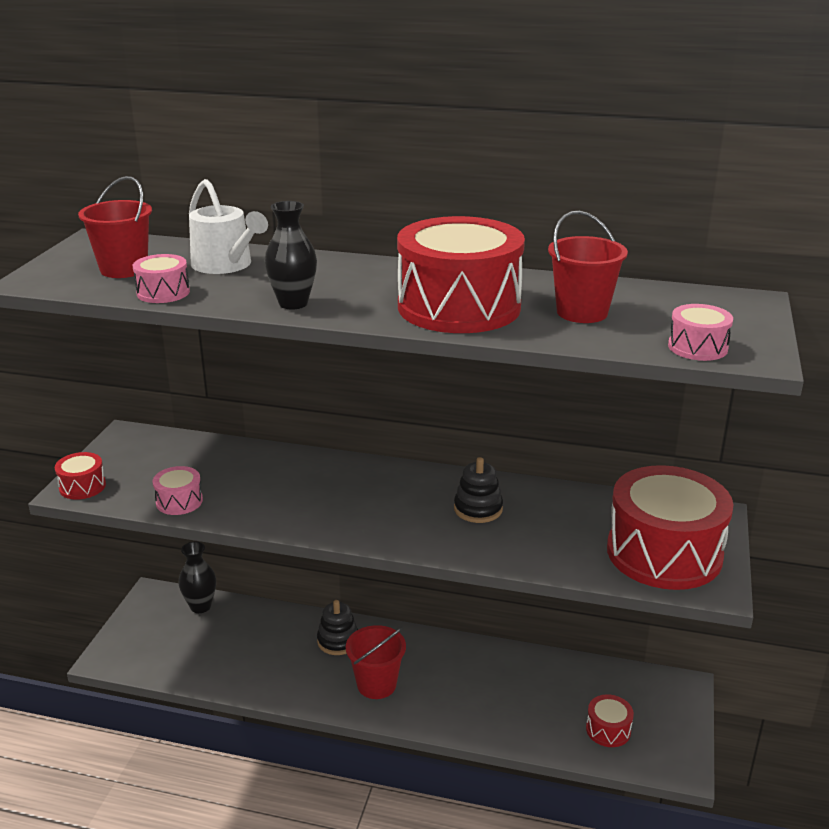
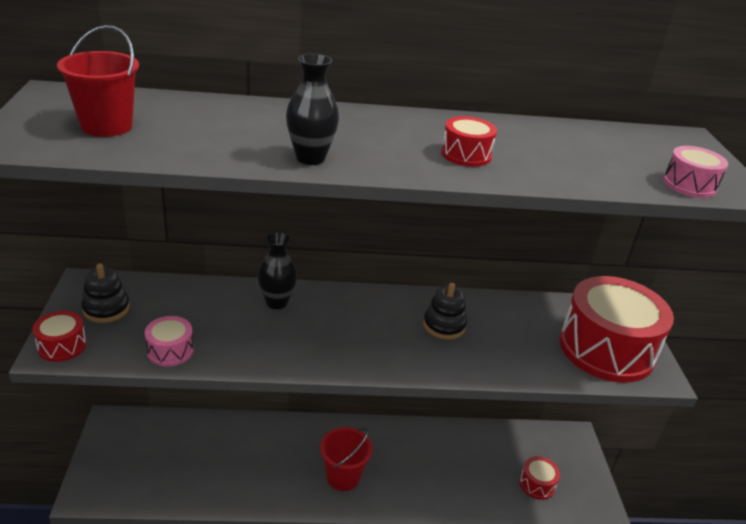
camera: 20 degrees left, 5 degrees up
pink drum [133,254,190,303] -> none
black vase [178,542,216,613] -> black vase moved to [257,232,297,309]
white watering can [189,179,268,274] -> none
black stacking toy [317,600,358,655] -> black stacking toy moved to [81,263,130,323]
red drum [397,216,525,333] -> red drum [441,116,497,167], size x0.44
red bucket [548,211,628,323] -> none

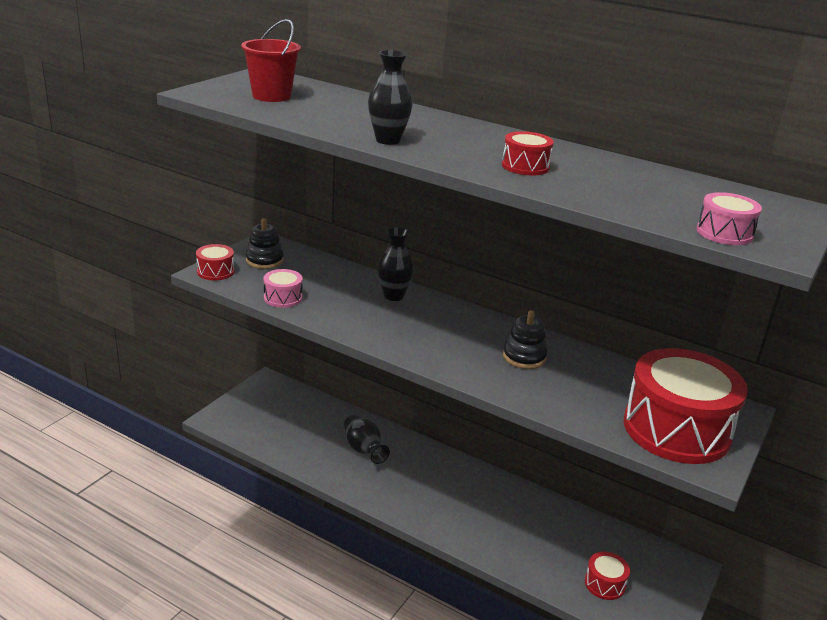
camera: 35 degrees right, 5 degrees down
red bucket [320,427,373,491] -> none
none -> black vase [344,415,390,464]

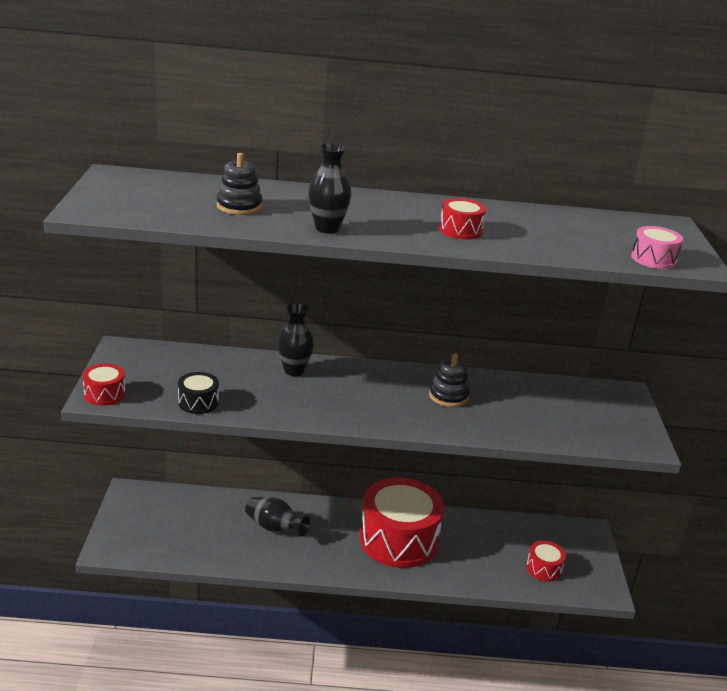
camera: 30 degrees left, 0 degrees up
red bucket [241,19,301,102] -> none
black stacking toy [246,218,284,269] -> black stacking toy moved to [217,153,262,215]
pink drum [263,269,303,308] -> black drum [178,372,219,414]
red drum [624,348,748,464] -> red drum moved to [359,478,444,568]

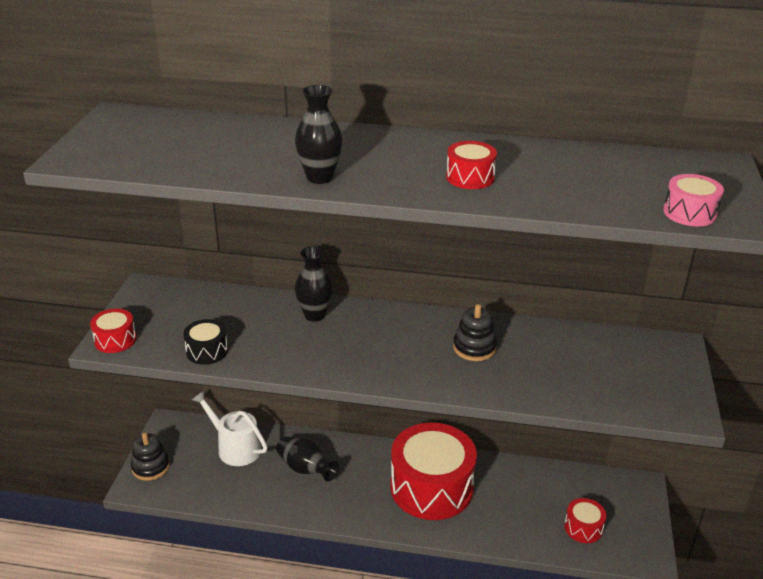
camera: 10 degrees right, 5 degrees up
black stacking toy [217,153,262,215] -> black stacking toy moved to [131,433,170,481]
none -> white watering can [192,391,268,466]

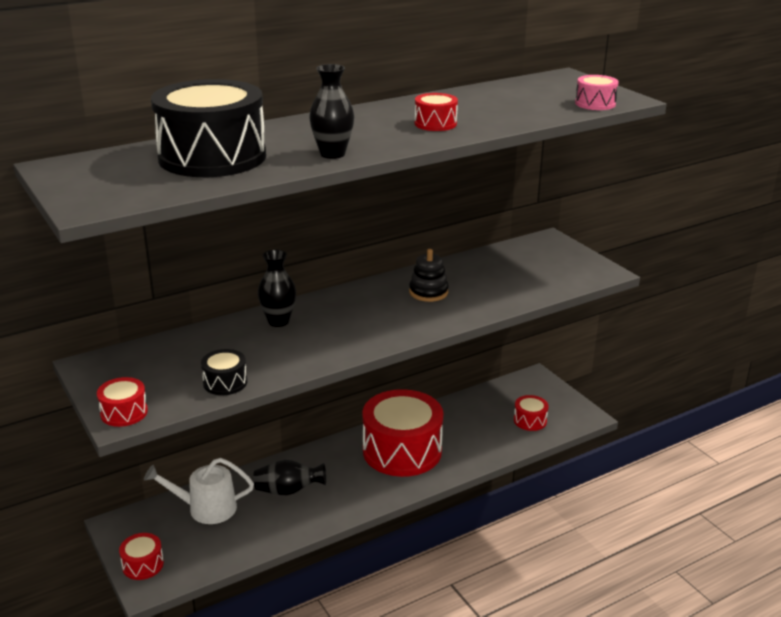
camera: 40 degrees left, 5 degrees down
black stacking toy [131,433,170,481] -> red drum [119,533,164,580]
none -> black drum [151,79,266,177]

